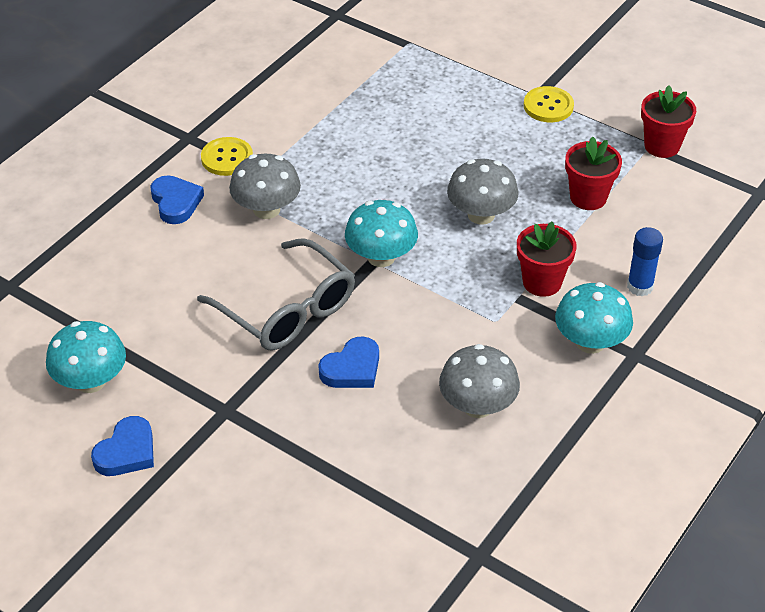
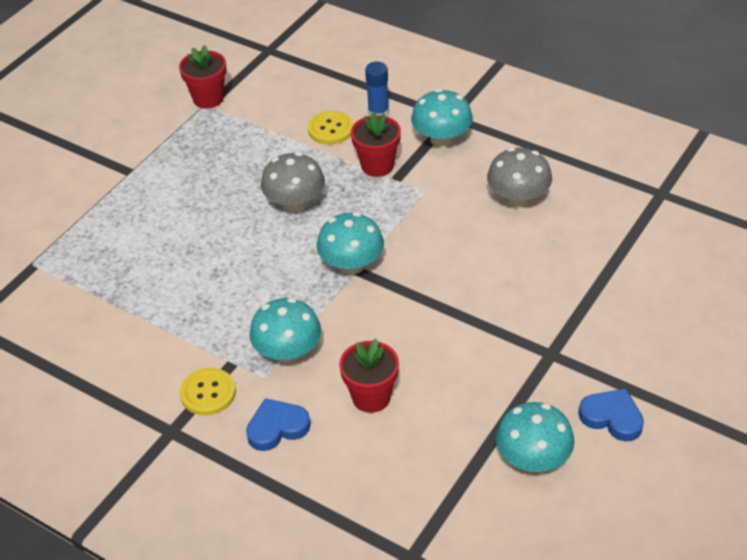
camera: 90 degrees left, 0 degrees up
grey glasses [197,238,355,351] -> none
grey mushroom [229,154,301,219] -> turquoise mushroom [249,298,321,363]
blue heart [319,337,379,388] -> none
yellow button [524,86,574,122] -> yellow button moved to [308,111,354,145]
red flower pot [565,137,622,210] -> red flower pot moved to [339,339,399,413]

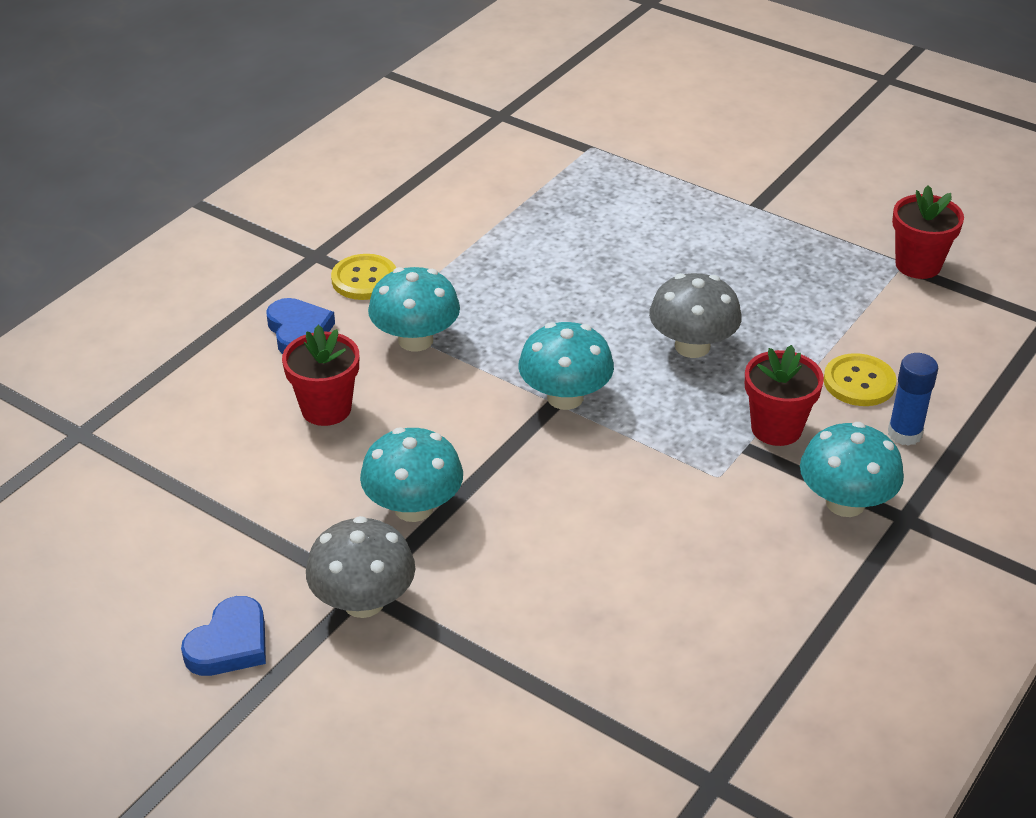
camera: 90 degrees right, 5 degrees down
grey mushroom [487,147,552,207] -> grey mushroom moved to [306,516,415,618]
turquoise mushroom [496,402,575,472] -> turquoise mushroom moved to [360,427,463,522]

